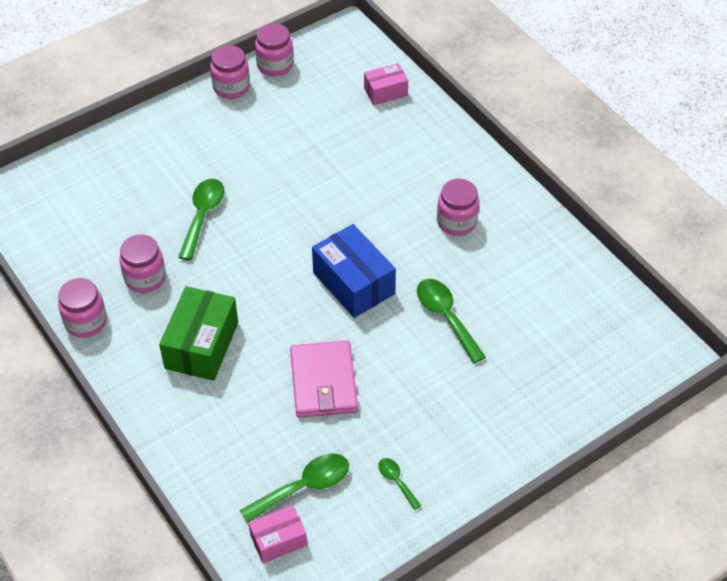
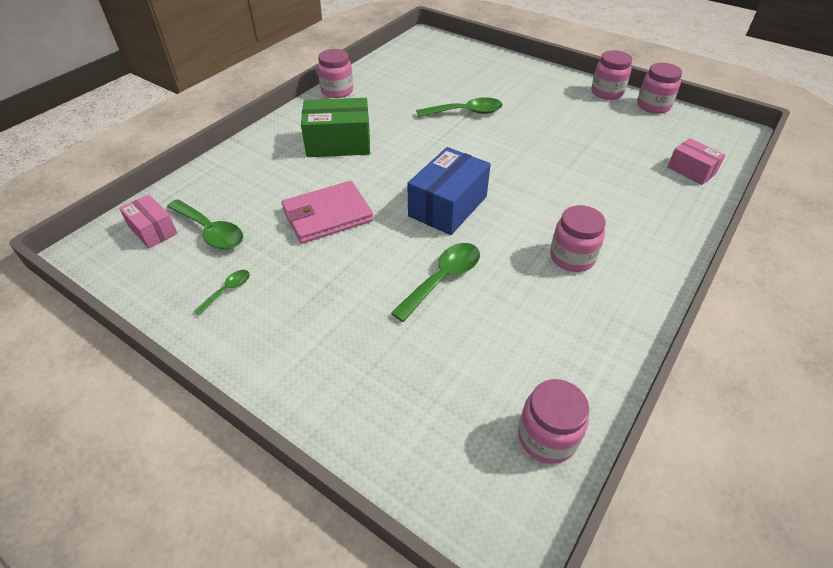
camera: 70 degrees right, 5 degrees down
pink jar [119,234,166,293] -> pink jar moved to [518,379,589,464]

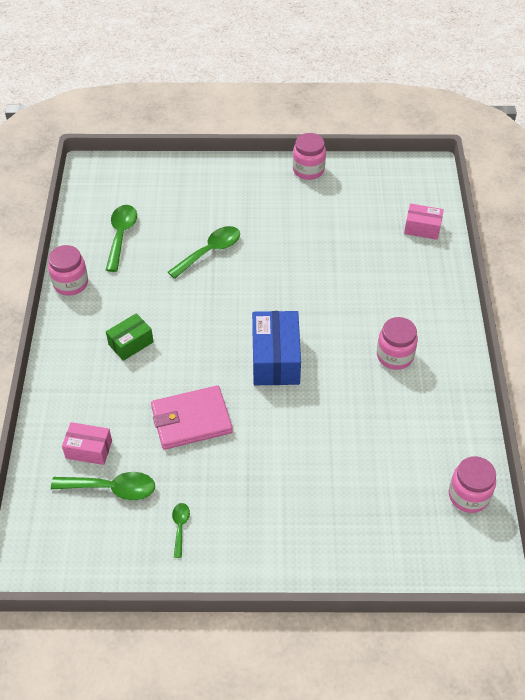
camera: 35 degrees left, 5 degrees up
pink box [119,194,178,248] -> pink box moved to [62,422,112,465]
pink wallet [282,181,374,244] -> pink wallet turned 45 degrees clockwise [151,385,233,450]
green box [301,98,370,157] -> green box [106,313,154,361], size x0.59
green spoon [391,243,480,322] -> green spoon moved to [106,205,137,272]
pink jar [637,63,682,114] -> none

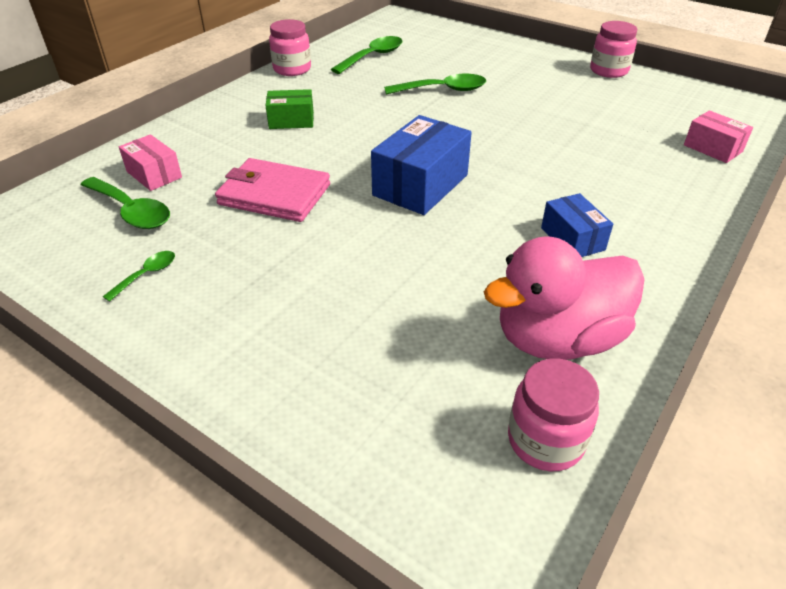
camera: 35 degrees right, 10 degrees down
pink jar [377,317,418,370] -> blue box [541,193,613,257]
none -> pink duck [484,236,644,360]

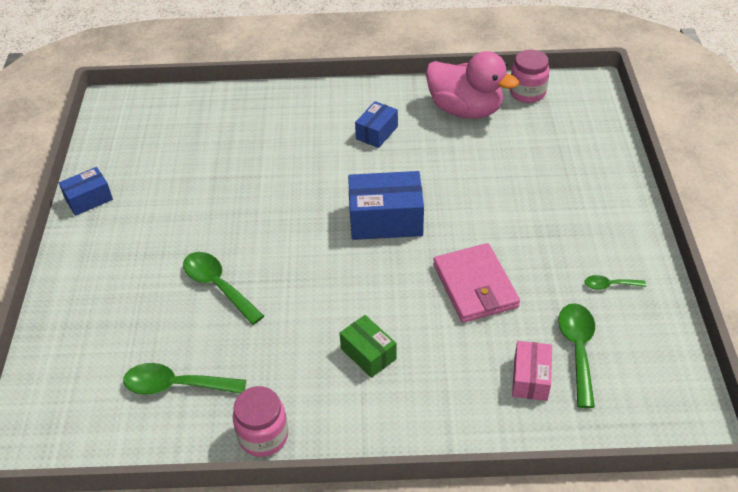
camera: 125 degrees left, 5 degrees up
pink jar [590,21,637,78] -> blue box [59,167,113,216]
pink box [684,110,753,163] -> none

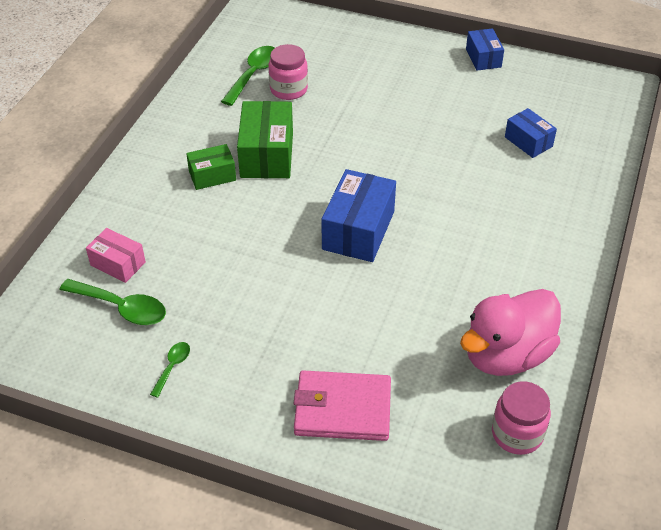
camera: 110 degrees right, 0 degrees up
green spoon [183,252,264,325] -> none
pink jar [233,386,288,457] -> pink jar moved to [269,44,308,100]
blue box [355,101,398,148] -> blue box moved to [505,108,557,158]
pink wallet [433,243,520,323] -> pink wallet moved to [293,370,391,441]
none -> green box [237,101,293,178]

